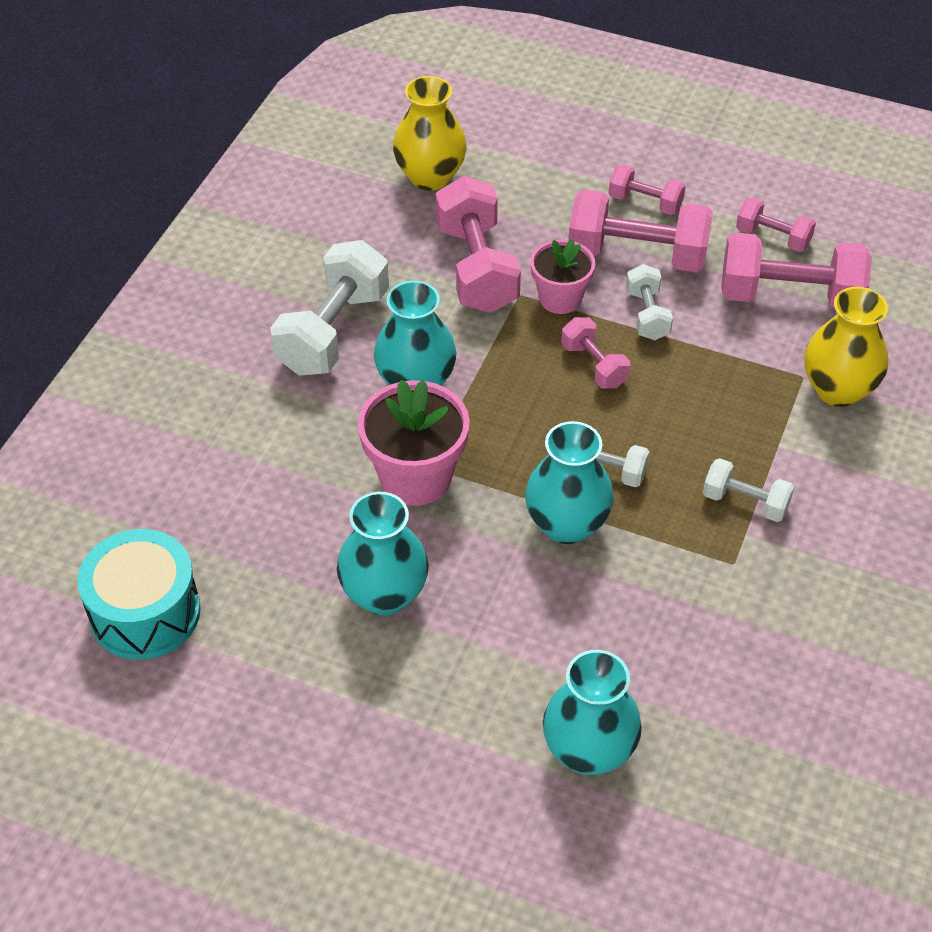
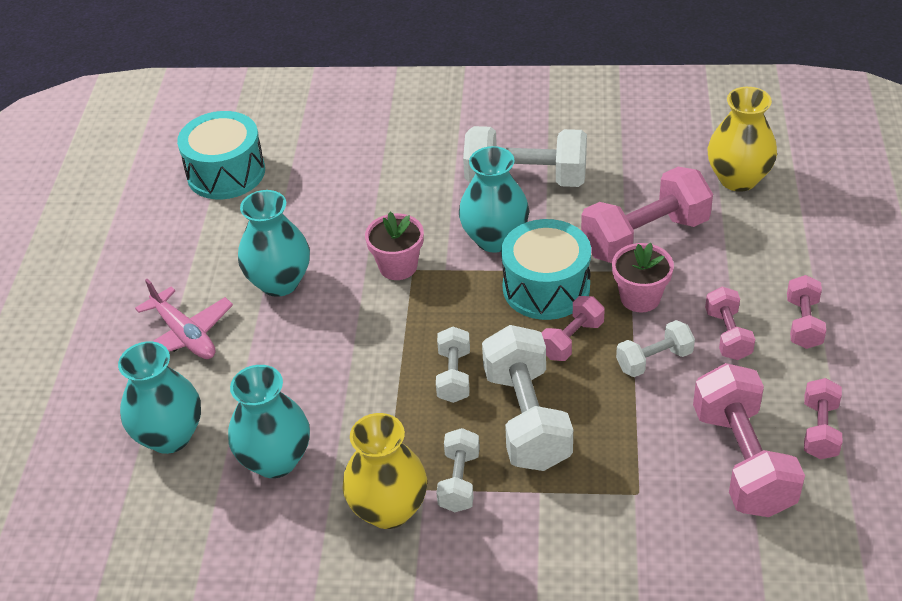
camera: 75 degrees right, 5 degrees down
pink flower pot [358,380,470,506] -> pink flower pot [365,212,424,280], size x0.65
turquoise vase [525,421,614,544] -> turquoise vase moved to [228,365,310,478]
pink dumbbell [568,189,713,272] -> pink dumbbell [705,287,755,360], size x0.54
yellow vase [804,287,888,407] -> yellow vase moved to [342,413,427,529]
none -> pink plane [135,279,233,359]
none -> white dumbbell [482,325,573,471]
none -> turquoise drum [501,219,591,320]

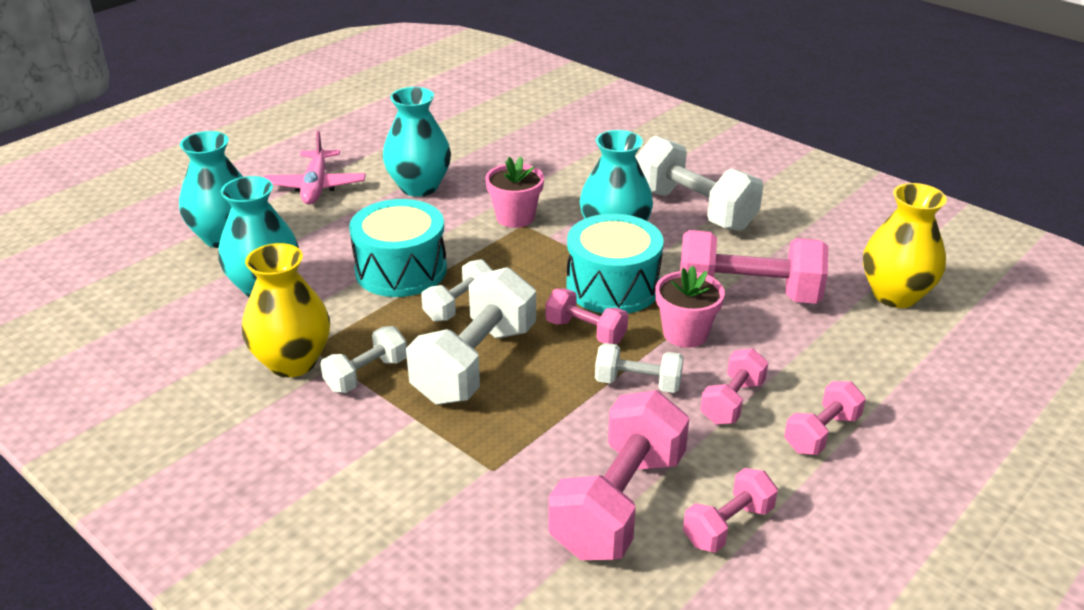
camera: 35 degrees right, 10 degrees down
turquoise drum [177,111,265,199] -> turquoise drum moved to [349,199,447,297]
pink dumbbell [542,296,605,361] -> pink dumbbell turned 45 degrees clockwise [545,288,628,344]

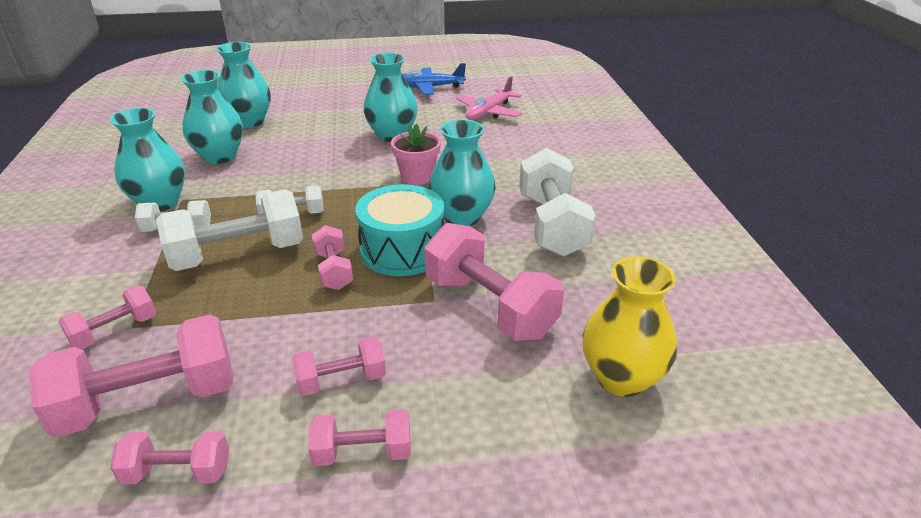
camera: 40 degrees right, 0 degrees up
yellow vase [242,243,330,377] -> turquoise vase [110,108,185,211]
pink plane [264,131,366,205] -> pink plane moved to [456,76,522,120]
turquoise drum [349,199,447,297] -> none
white dumbbell [595,343,684,393] -> none
pink flower pot [656,266,725,348] -> none
none -> pink dumbbell [59,286,156,349]
none -> blue plane [403,63,466,95]

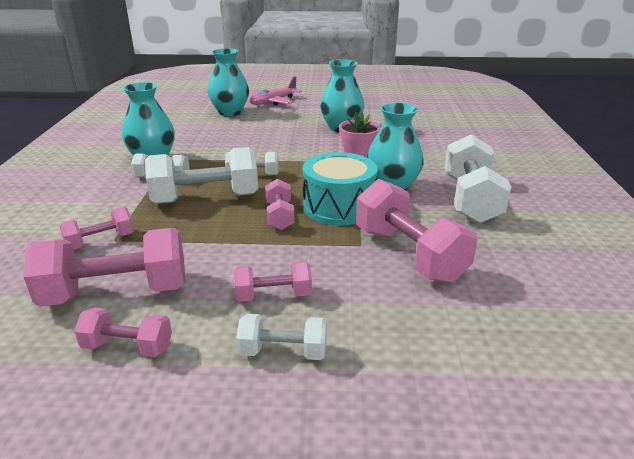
camera: 10 degrees right, 5 degrees down
turquoise vase [181,70,243,164] -> none
pink dumbbell [308,410,411,466] -> white dumbbell [236,314,327,360]
blue plane [403,63,466,95] -> none
pink plane [456,76,522,120] -> pink plane moved to [250,76,302,106]
yellow vase [582,256,677,397] -> none

